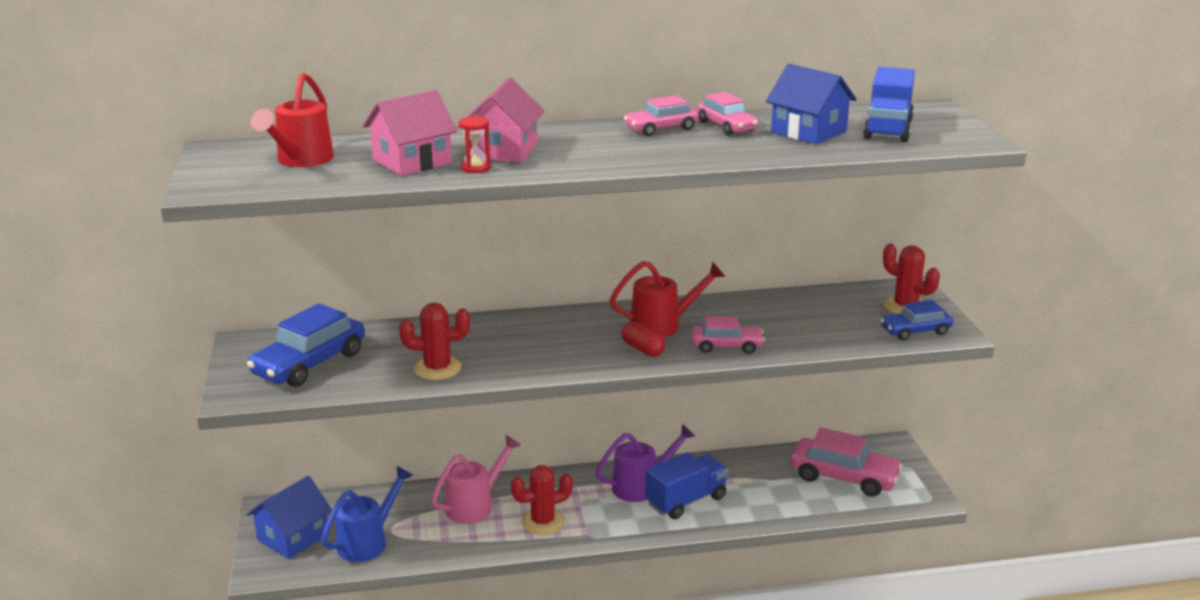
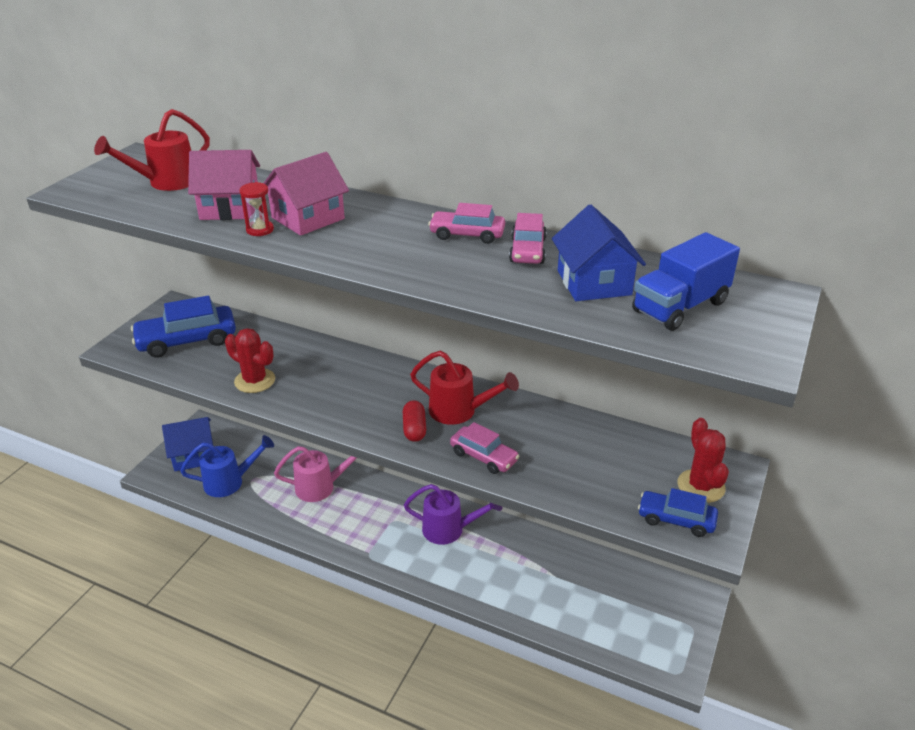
camera: 35 degrees right, 10 degrees up
red cactus [511,465,573,535] -> none
blue truck [645,452,728,519] -> none
pink car [791,428,903,497] -> none

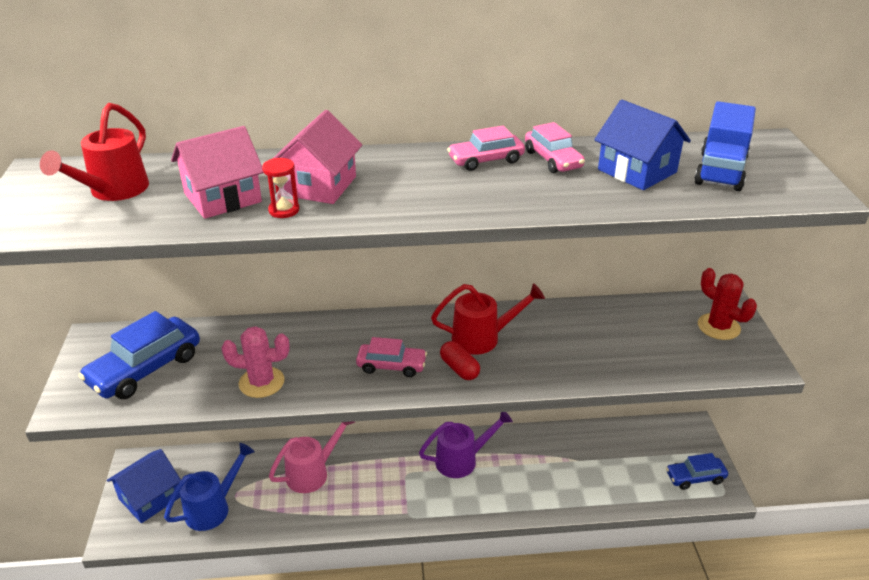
camera: 30 degrees left, 0 degrees up
red cactus [225,328,275,393] -> pink cactus [221,326,290,398]
pink car [450,422,519,474] -> pink car moved to [356,337,427,377]
blue car [638,488,718,537] -> blue car moved to [666,453,728,490]

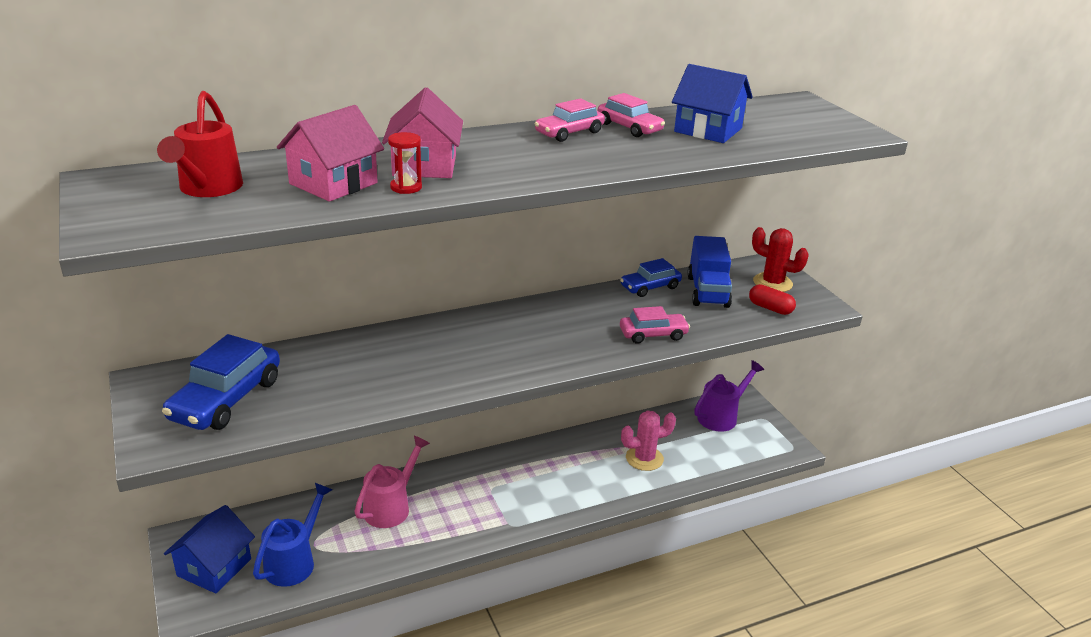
camera: 20 degrees left, 5 degrees down
pink cactus [221,326,290,398] -> pink cactus moved to [621,411,676,471]
pink car [356,337,427,377] -> pink car moved to [620,306,690,344]
purple watering can [419,412,513,478] -> purple watering can moved to [694,360,764,432]
red watering can [431,283,545,355] -> none
red capsule [440,341,480,380] -> red capsule moved to [749,284,796,315]
blue car [666,453,728,490] -> blue car moved to [620,258,682,297]
blue truck [694,101,756,191] -> blue truck moved to [687,236,732,308]

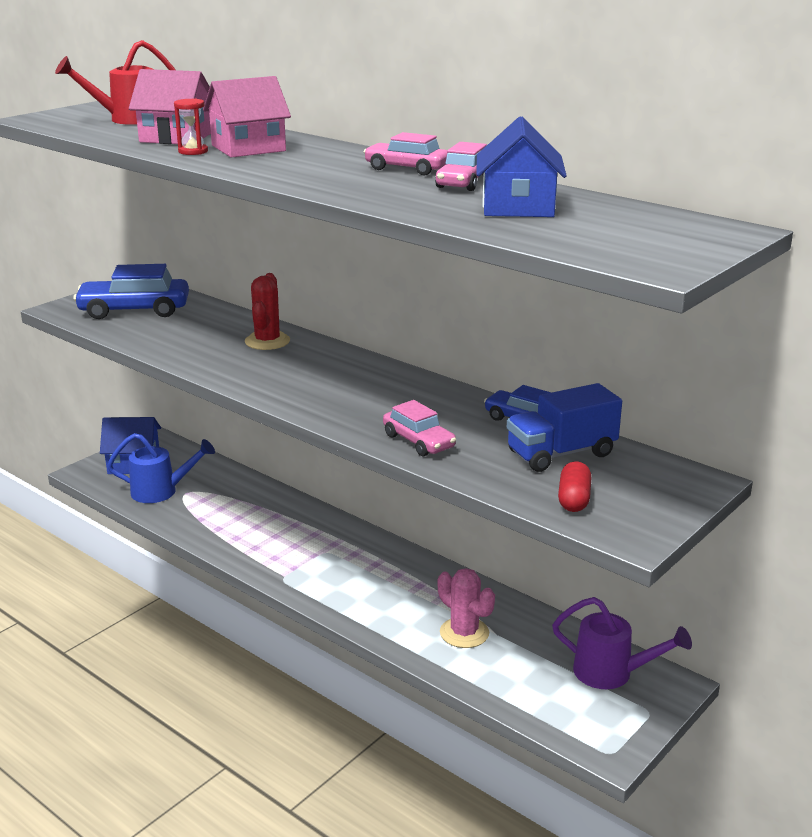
camera: 65 degrees right, 5 degrees down
pink watering can [354,436,430,528] -> none
red cactus [752,227,809,292] -> red cactus moved to [245,273,290,350]

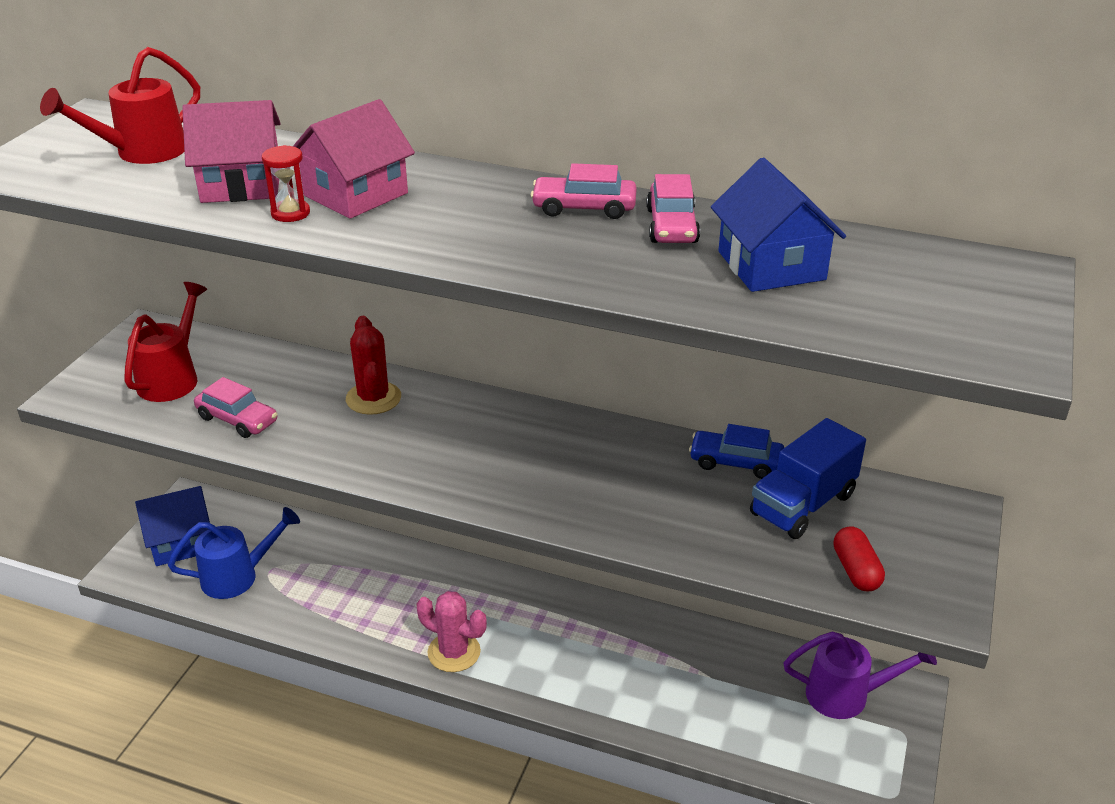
camera: 20 degrees left, 10 degrees up
blue car [73,264,189,319] -> red watering can [124,282,207,402]
pink car [383,400,456,456] -> pink car moved to [194,377,277,438]
pink cactus [437,568,495,648] -> pink cactus moved to [416,591,487,672]

